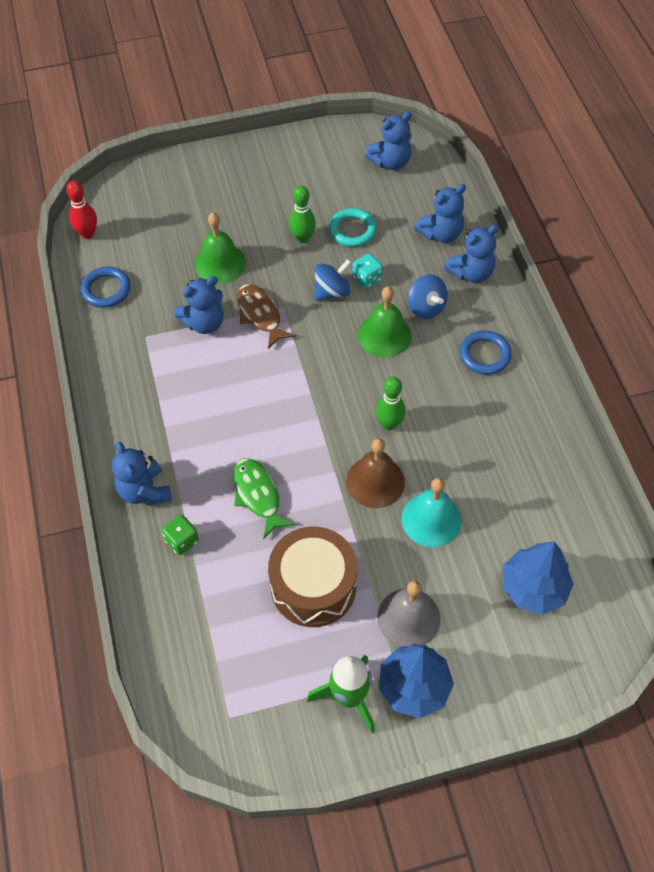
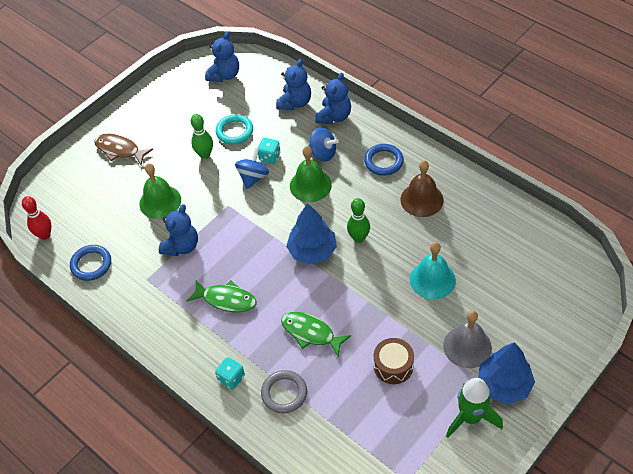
camera: 30 degrees left, 5 degrees down
blue teddy bear [112,442,171,505] -> turquoise dice [215,357,245,389]
green dice [162,515,199,555] -> grey ring [261,370,307,414]
brown fish [237,284,295,349] -> brown fish moved to [94,134,153,165]
brown drum [268,527,357,627] -> brown drum [374,338,414,384], size x0.59
brown bell [346,438,405,508] -> brown bell moved to [400,160,444,217]
blue tree [503,541,574,614] -> blue tree moved to [286,203,337,264]
none -> green fish [187,280,257,313]

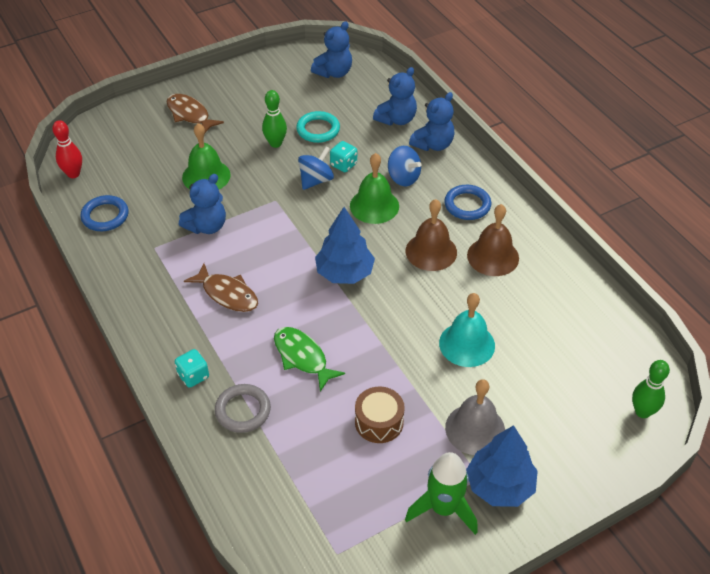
camera: 15 degrees right, 5 degrees down
green fish [187,280,257,313] -> brown fish [184,264,258,312]
green bowling pin [347,198,370,243] -> green bowling pin moved to [632,360,670,418]
none -> brown bell [406,199,457,271]

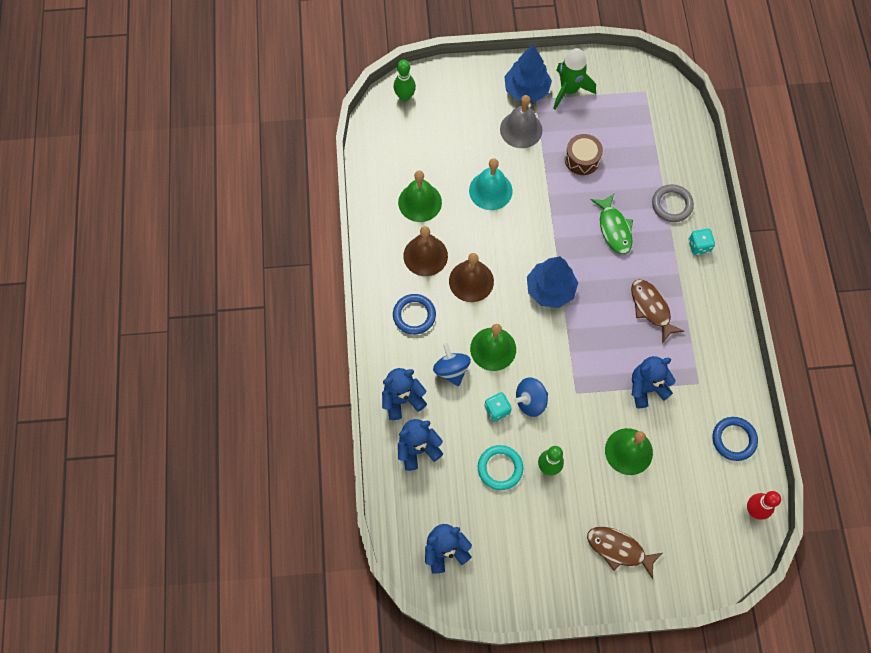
camera: 155 degrees left, 20 degrees up
brown fish [167,94,224,133] -> brown fish turned 135 degrees clockwise [587,527,662,579]
none -> green bell [398,171,442,222]

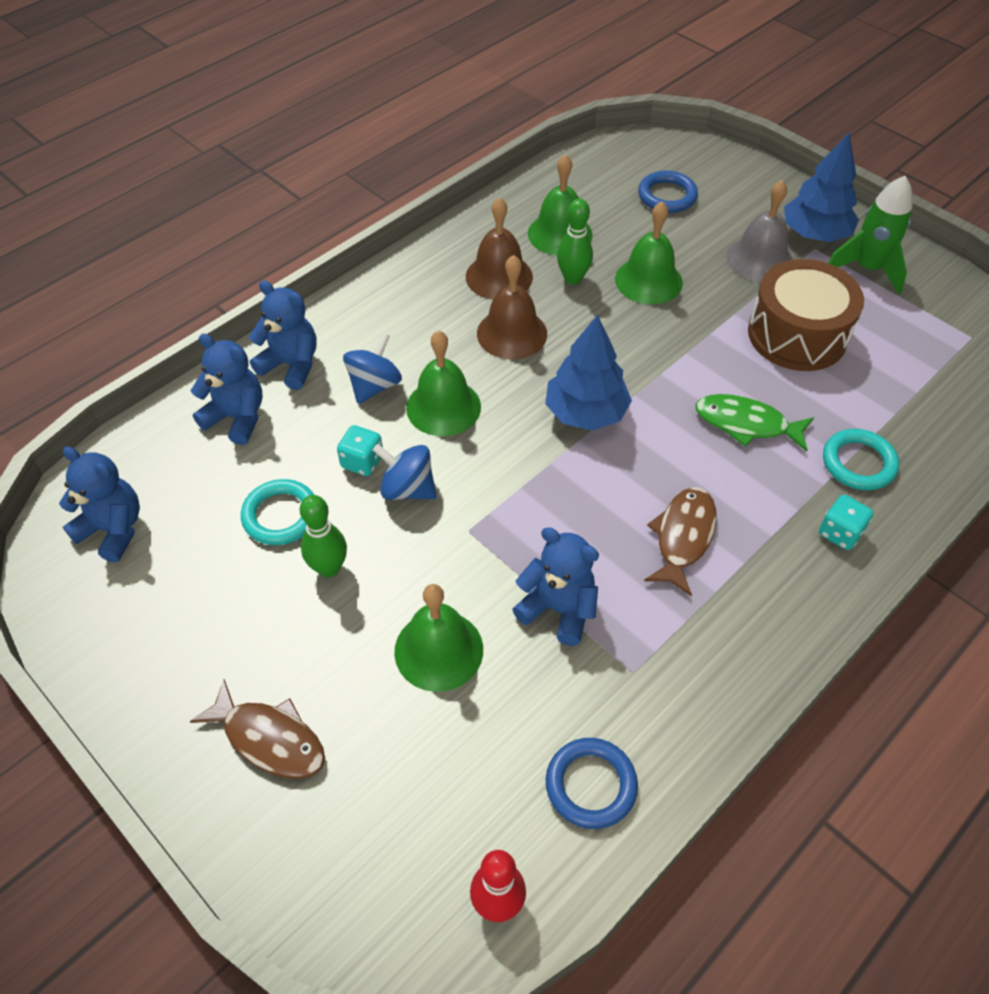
camera: 50 degrees right, 15 degrees down
green bowling pin [393,59,416,101] -> green bowling pin moved to [557,199,593,285]
blue ring [393,294,436,335] -> blue ring moved to [638,171,698,213]
turquoise bell [469,158,512,210] -> green bell [615,202,683,304]
brown drum [565,134,603,175] -> brown drum [748,259,864,371], size x1.69
brown fish [587,527,662,579] -> brown fish turned 135 degrees clockwise [190,680,325,779]
green fish [591,194,633,254] -> green fish turned 75 degrees clockwise [695,394,814,451]
grey ring [652,184,694,222] -> turquoise ring [823,429,899,490]

